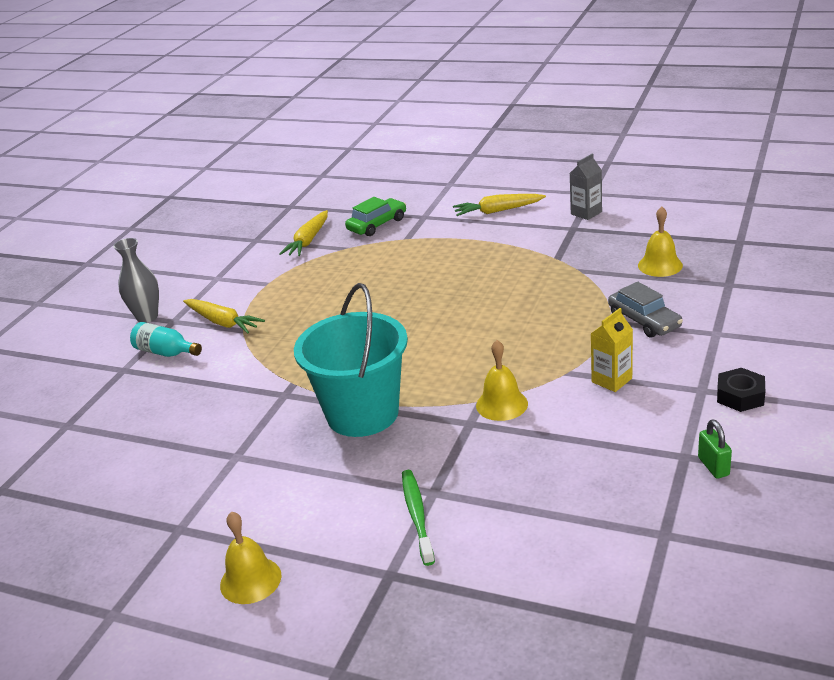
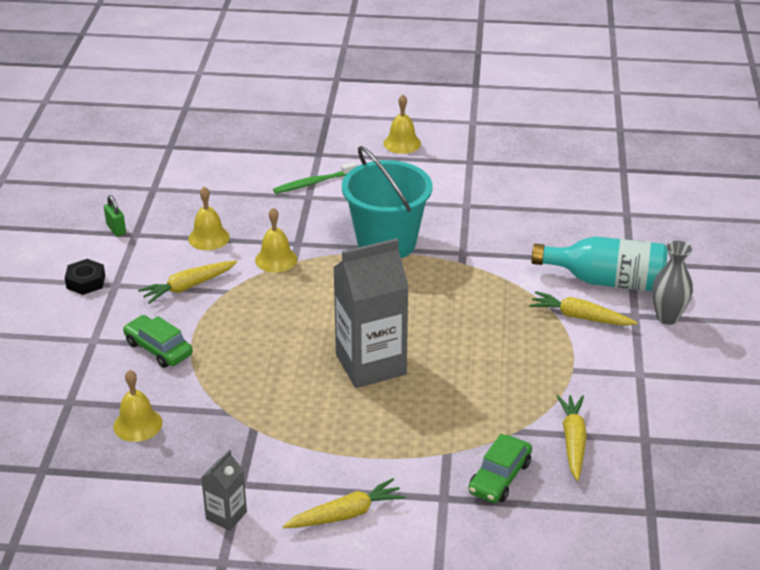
camera: 160 degrees right, 5 degrees up
turquoise bottle [130,322,202,357] -> turquoise bottle [531,236,668,291], size x1.80
green toothbrush [402,470,435,566] -> green toothbrush turned 90 degrees clockwise [273,162,357,194]
yellow carton [591,308,633,392] -> yellow carrot [138,261,237,304]
grey car [608,282,683,337] -> green car [123,315,193,368]
none -> yellow bell [188,187,230,250]
none -> grey carton [333,238,409,388]

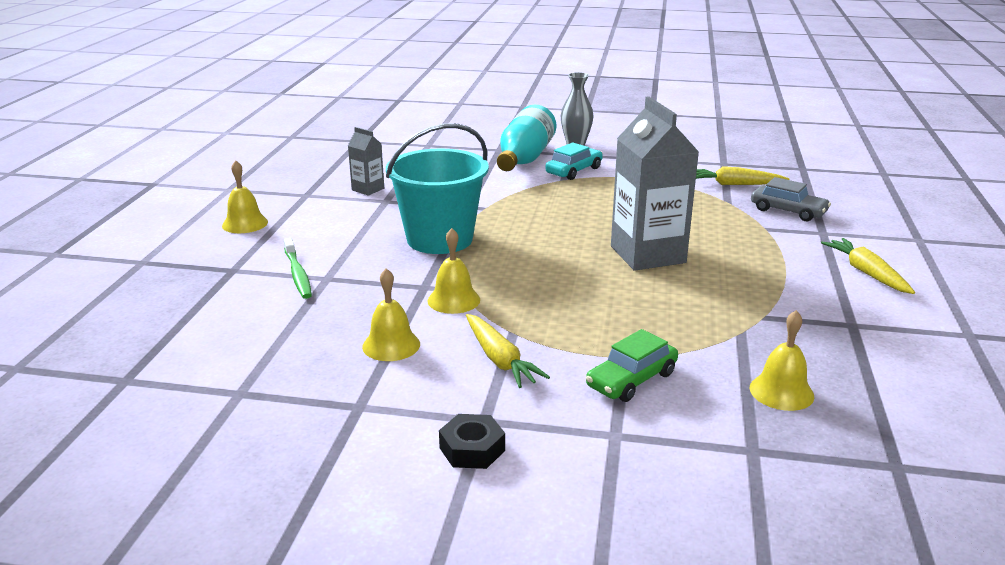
camera: 85 degrees left, 10 degrees down
green padlock [104,195,126,236] -> none
grey carton [201,450,247,531] -> grey carton moved to [348,127,384,196]
green car [468,434,532,503] -> grey car [751,177,831,221]
yellow carrot [529,291,637,326] -> turquoise car [545,142,603,180]

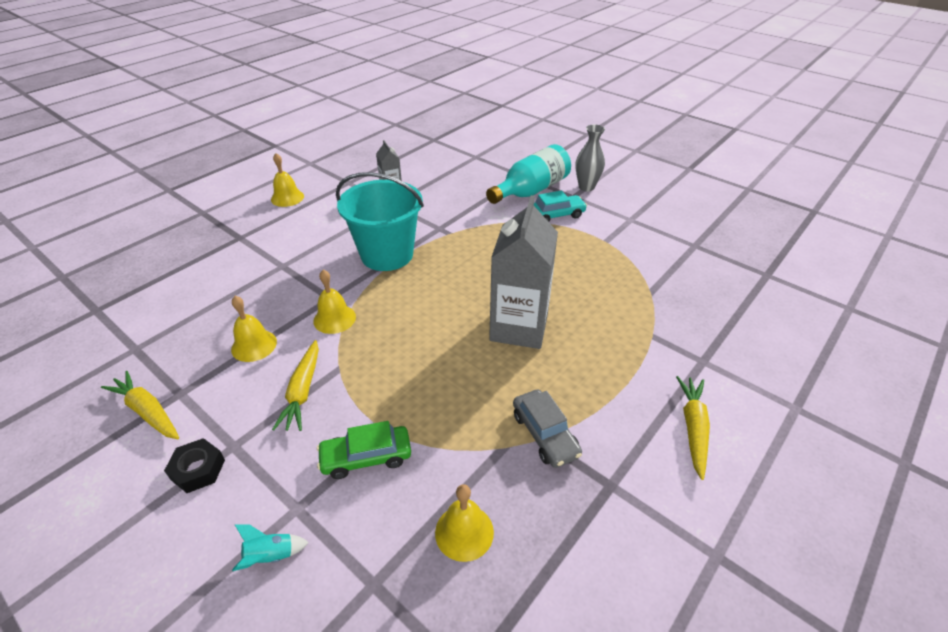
camera: 30 degrees right, 15 degrees up
green toothbrush [284,238,312,299] -> none
yellow carrot [696,166,789,185] -> yellow carrot moved to [101,371,179,439]
grey car [751,177,831,221] -> grey car moved to [513,389,582,468]
none -> turquoise rocket [232,524,309,571]

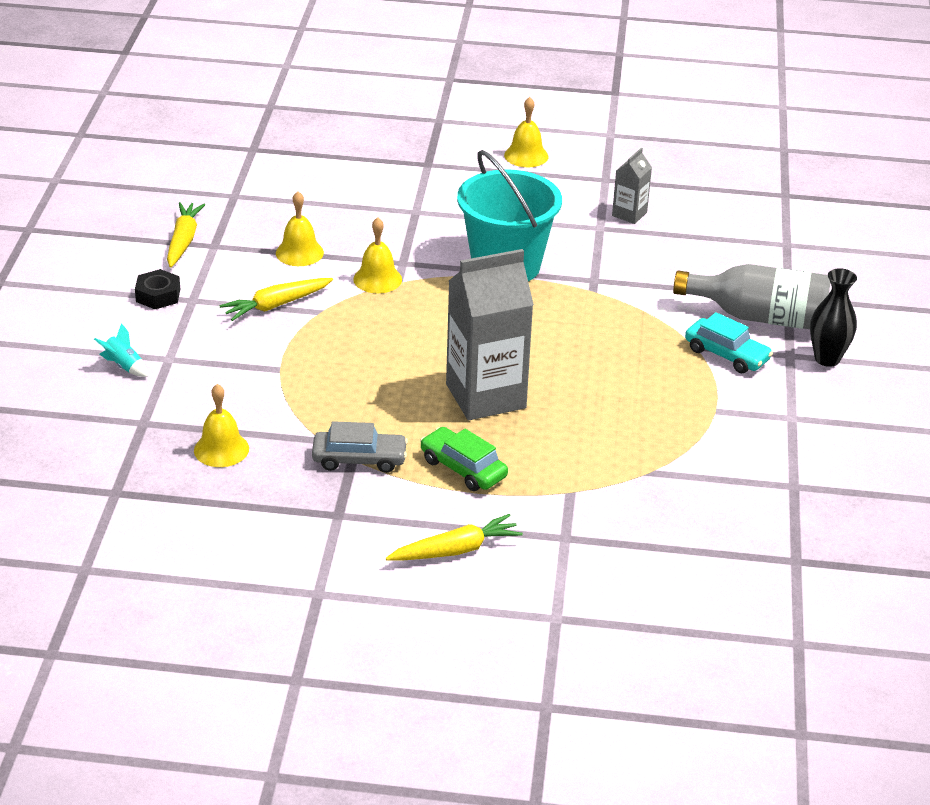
camera: 55 degrees right, 5 degrees down
green car [317,421,411,479] -> green car moved to [420,427,508,491]
turquoise bottle [486,144,571,204] -> grey bottle [673,264,830,329]
grey car [513,389,582,468] -> grey car turned 120 degrees counterclockwise [312,421,408,473]
grey vase [575,124,605,191] -> black vase [810,268,857,367]

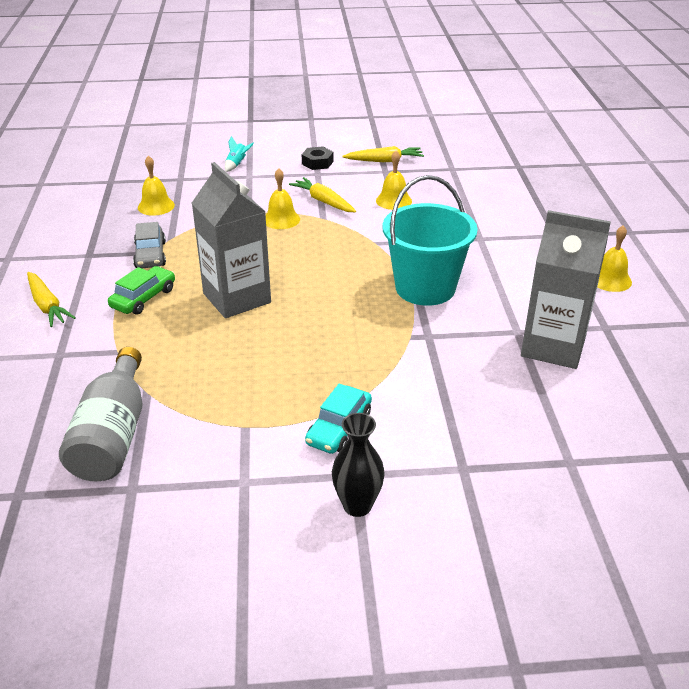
camera: 80 degrees right, 0 degrees up
yellow bell [353,217,402,293] -> yellow bell moved to [266,168,300,229]
grey carton [612,148,652,224] -> grey carton [521,210,611,369], size x2.10
grey bottle [673,264,830,329] -> grey bottle moved to [59,347,143,481]

